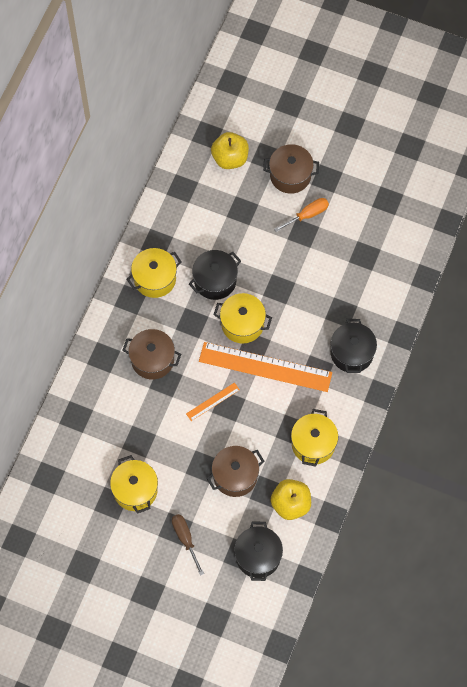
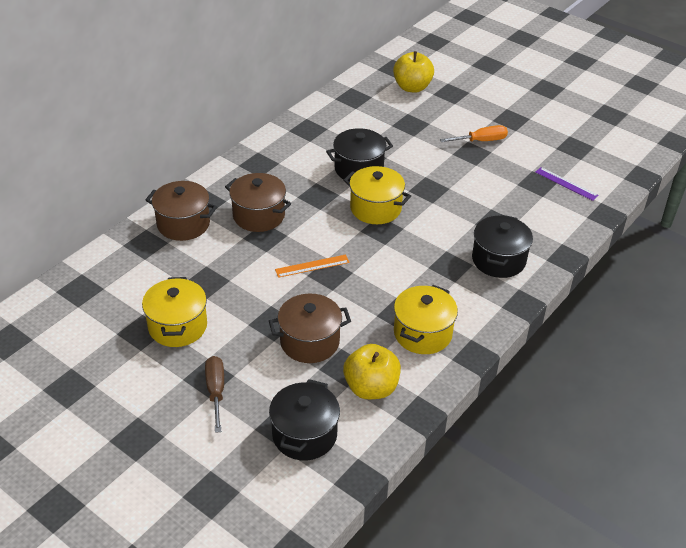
camera: 15 degrees right, 25 degrees down
yellow pot [127,248,182,298] -> none
orange ruler [199,342,332,392] -> none
brown pot [263,144,319,194] -> brown pot moved to [146,181,217,241]
none -> purple ruler [535,167,599,201]

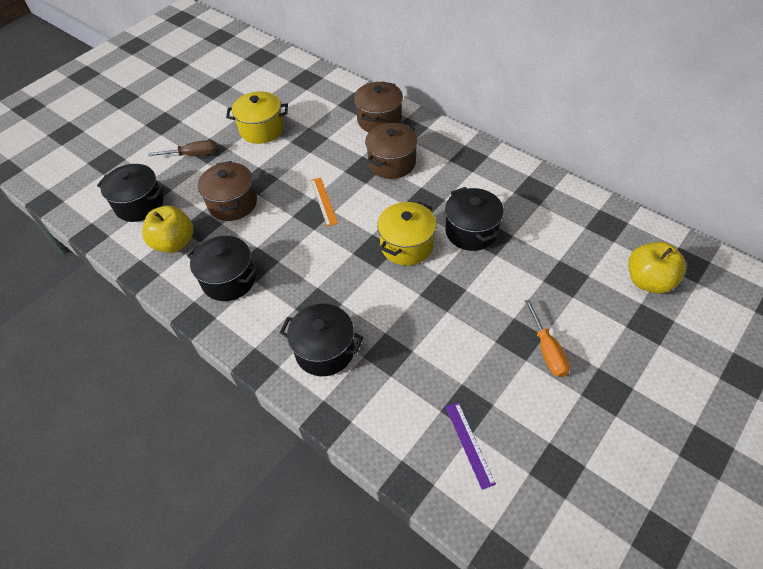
camera: 95 degrees right, 10 degrees up
yellow pot [394,285,458,354] -> black pot [187,236,258,301]
purple ruler [535,167,599,201] -> purple ruler turned 60 degrees counterclockwise [446,402,496,490]

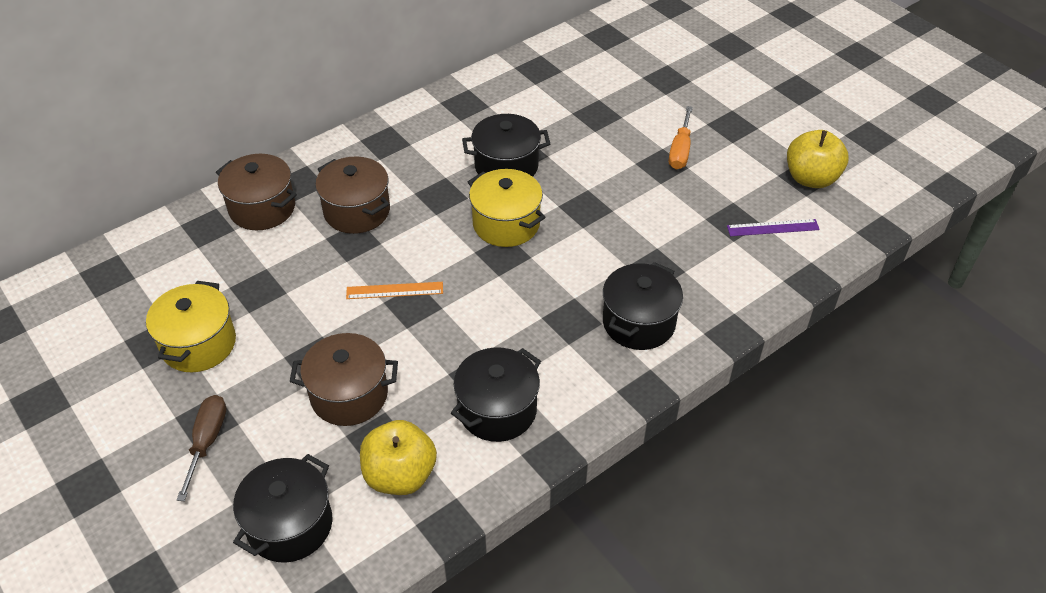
camera: 80 degrees left, 5 degrees down
orange screwdriver [525,299,570,377] -> orange screwdriver turned 105 degrees clockwise [669,106,693,169]
yellow apple [629,242,686,294] -> yellow apple moved to [787,130,849,188]

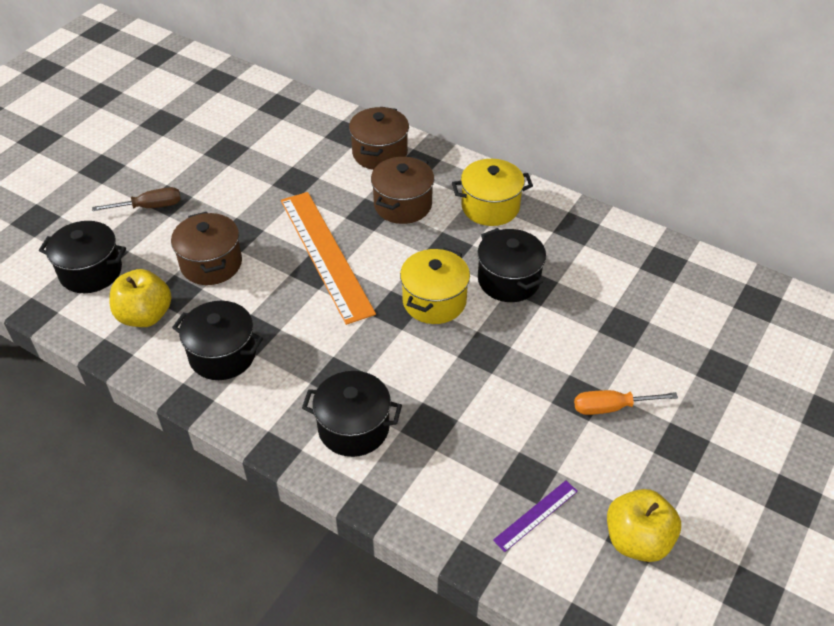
camera: 70 degrees right, 0 degrees up
yellow pot [146,281,236,372] -> yellow pot moved to [452,159,533,226]
orange ruler [346,282,443,299] -> orange ruler [281,192,376,325], size x2.27
purple ruler [727,219,820,236] -> purple ruler turned 75 degrees clockwise [493,480,578,552]

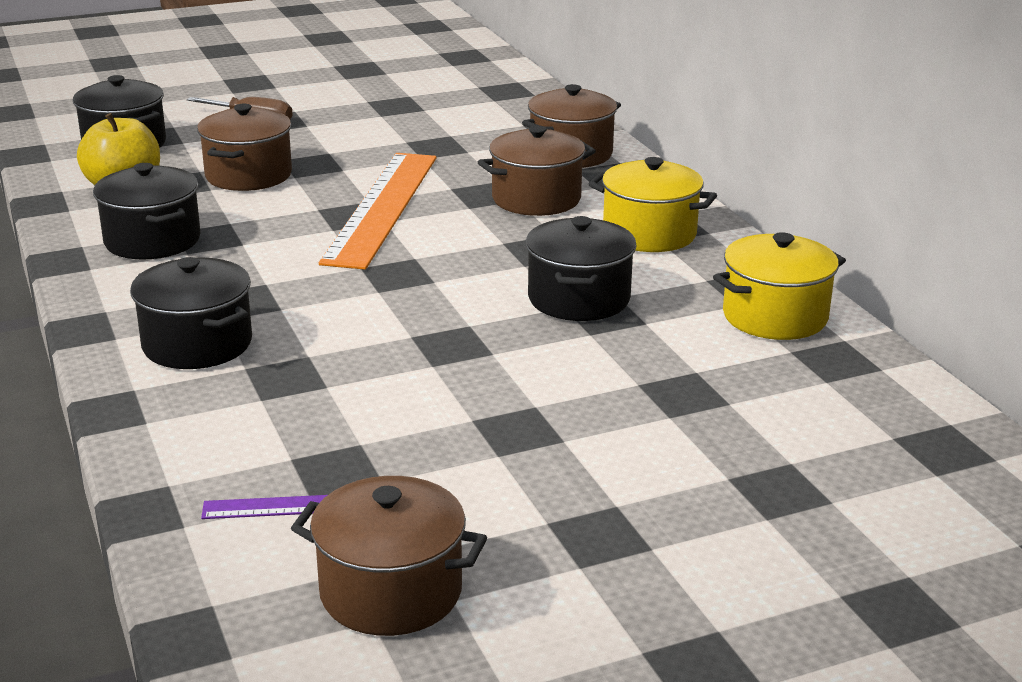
camera: 35 degrees right, 20 degrees down
yellow pot [400,248,470,324] -> yellow pot moved to [713,232,846,340]
orange screwdriver [574,390,678,415] -> none
yellow apple [607,489,681,562] -> brown pot [291,476,487,636]

